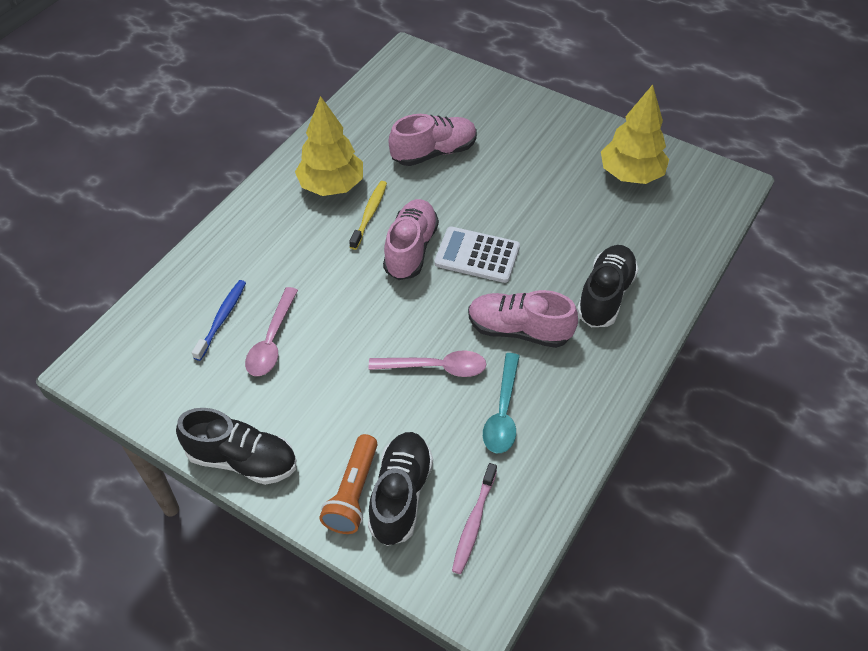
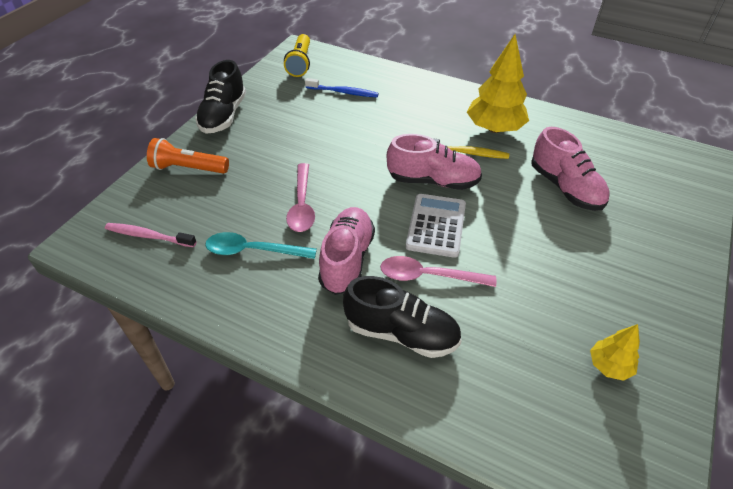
camera: 85 degrees right, 5 degrees down
pink spoon [245,287,298,376] -> pink spoon moved to [380,256,496,287]
black shoe [368,432,433,546] -> none
yellow tree [601,84,669,184] -> yellow tree [590,324,640,381], size x0.52
none -> yellow flashlight [284,34,310,77]

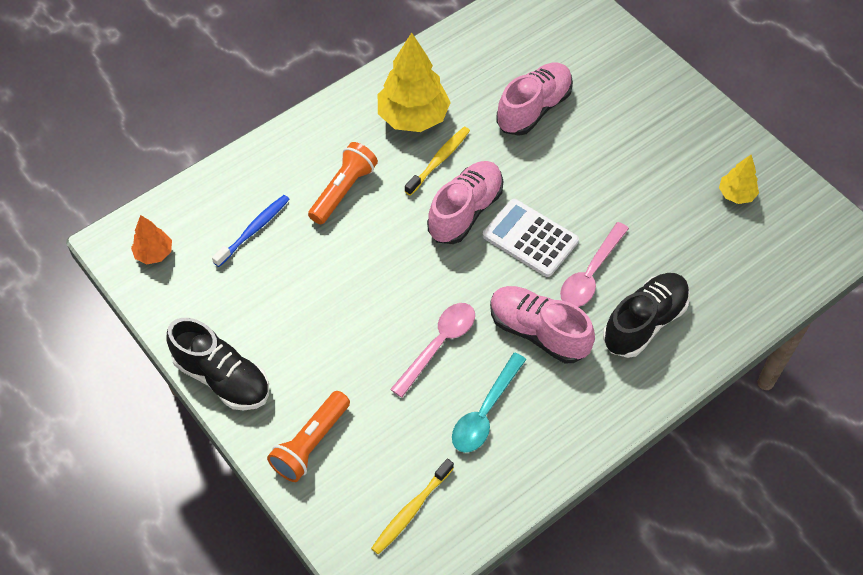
camera: 65 degrees left, 10 degrees up
pink toothbrush [105,223,197,247] -> yellow toothbrush [371,459,454,554]
yellow flashlight [284,34,310,77] -> orange tree [131,215,172,264]
pink spoon [286,163,315,232] -> pink spoon turned 75 degrees counterclockwise [390,303,475,398]
pink shoe [531,127,610,211] -> pink shoe turned 45 degrees counterclockwise [496,63,573,136]
none -> orange flashlight [308,142,378,224]

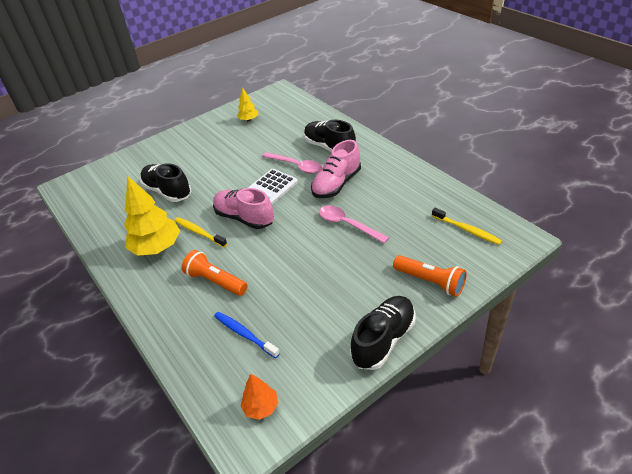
camera: 85 degrees left, 15 degrees down
turquoise spoon [452,353,527,453] -> none
pink shoe [496,63,573,136] -> black shoe [140,163,191,202]

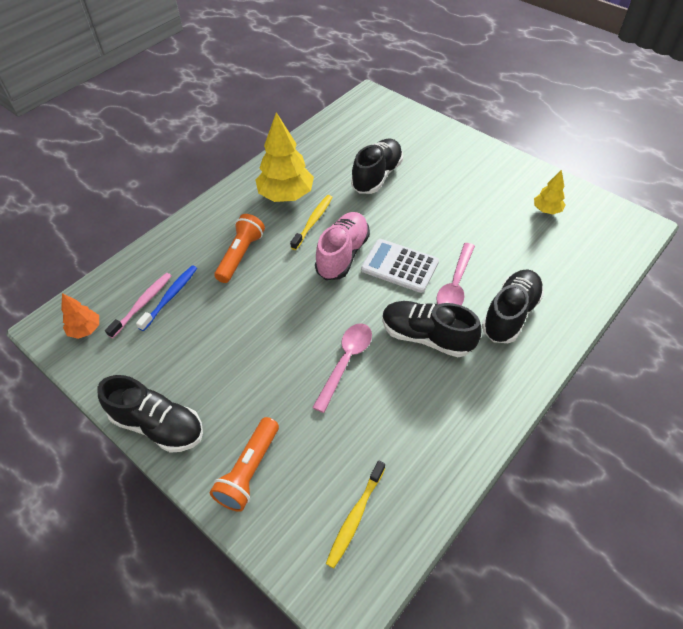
camera: 75 degrees right, 10 degrees up
pink shoe [311,140,361,198] -> black shoe [382,301,481,357]
none -> pink toothbrush [105,273,171,338]

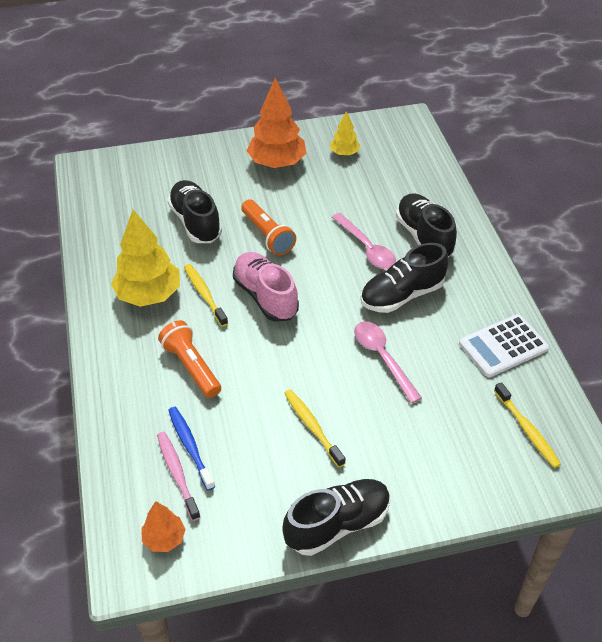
camera: 55 degrees left, 5 degrees down
orange flashlight [210,417,279,512] -> orange flashlight moved to [241,199,296,255]
white calculator [361,239,439,293] -> white calculator moved to [459,314,549,377]
none -> orange tree [247,78,306,168]
none -> yellow toothbrush [284,389,346,467]

